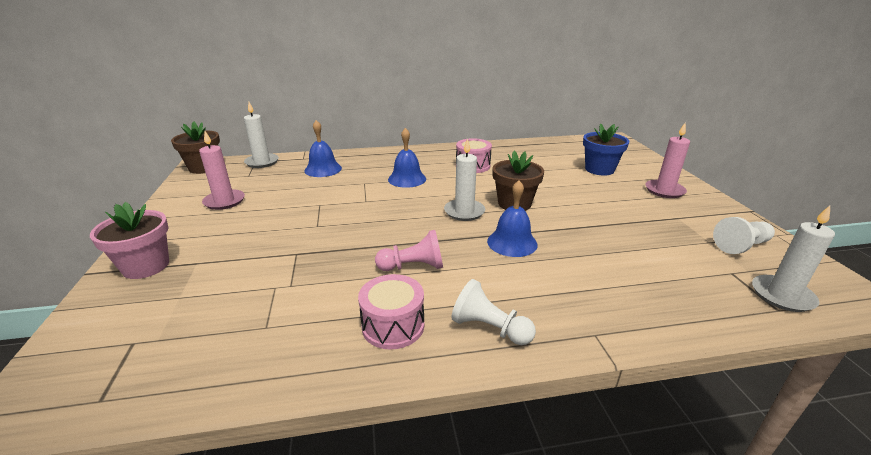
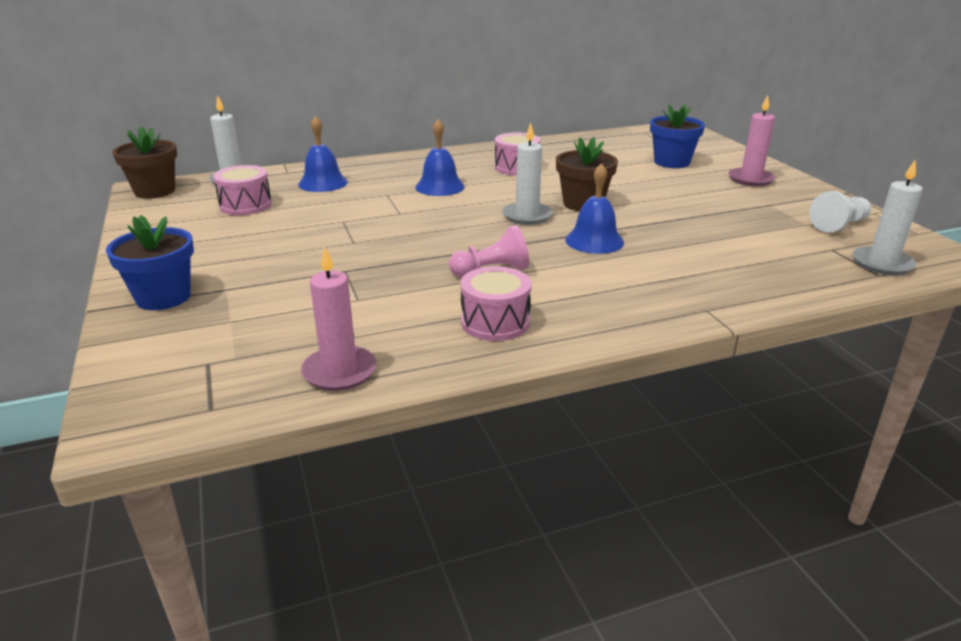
camera: 10 degrees left, 0 degrees up
pink flower pot [90,202,169,279] -> blue flower pot [106,215,194,310]
pink candle [199,131,245,210] -> pink candle moved to [301,246,377,391]
white pawn [451,279,536,345] -> none
none -> pink drum [213,165,272,215]

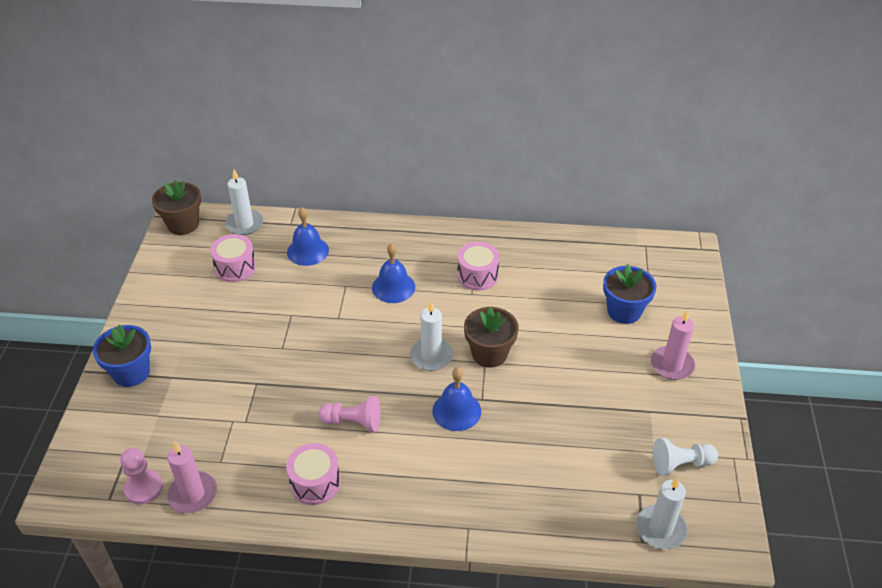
camera: 25 degrees right, 15 degrees up
none -> pink pawn [120,448,163,505]

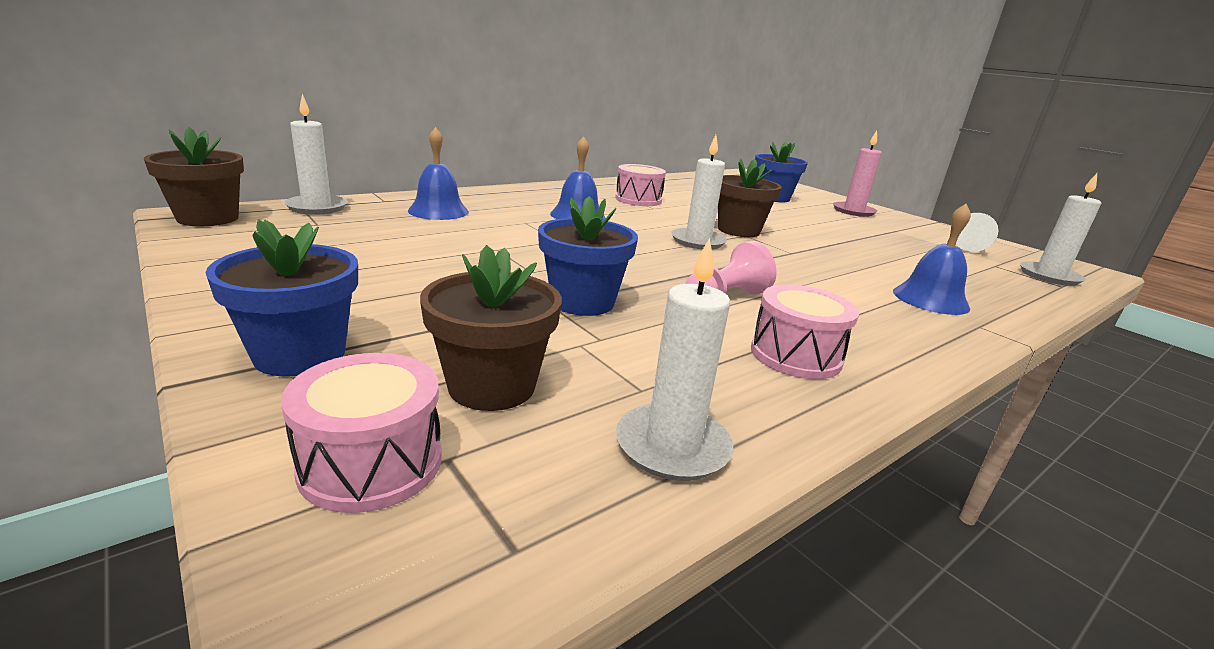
camera: 45 degrees left, 20 degrees down
pink pawn [120,448,163,505] -> none
pink candle [167,442,217,513] -> white candle [616,238,733,481]
pink drum [210,234,256,282] -> pink drum moved to [281,353,442,513]
blue bell [432,368,481,431] -> blue bell moved to [893,204,971,315]
none -> brown flower pot [420,245,562,411]
none -> blue flower pot [538,196,638,316]

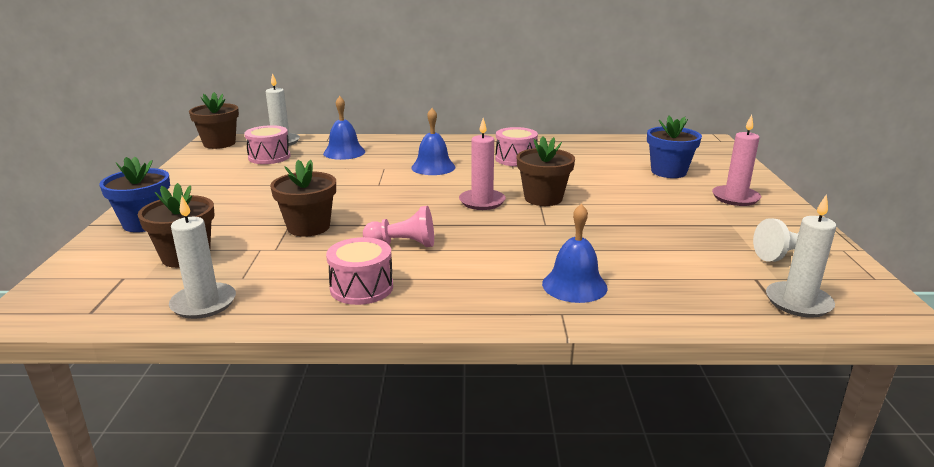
camera: 40 degrees right, 0 degrees up
pink drum [281,353,442,513] -> pink drum moved to [244,125,291,164]
blue flower pot [538,196,638,316] -> brown flower pot [270,160,336,237]
white candle [671,135,727,249] -> pink candle [459,118,506,210]

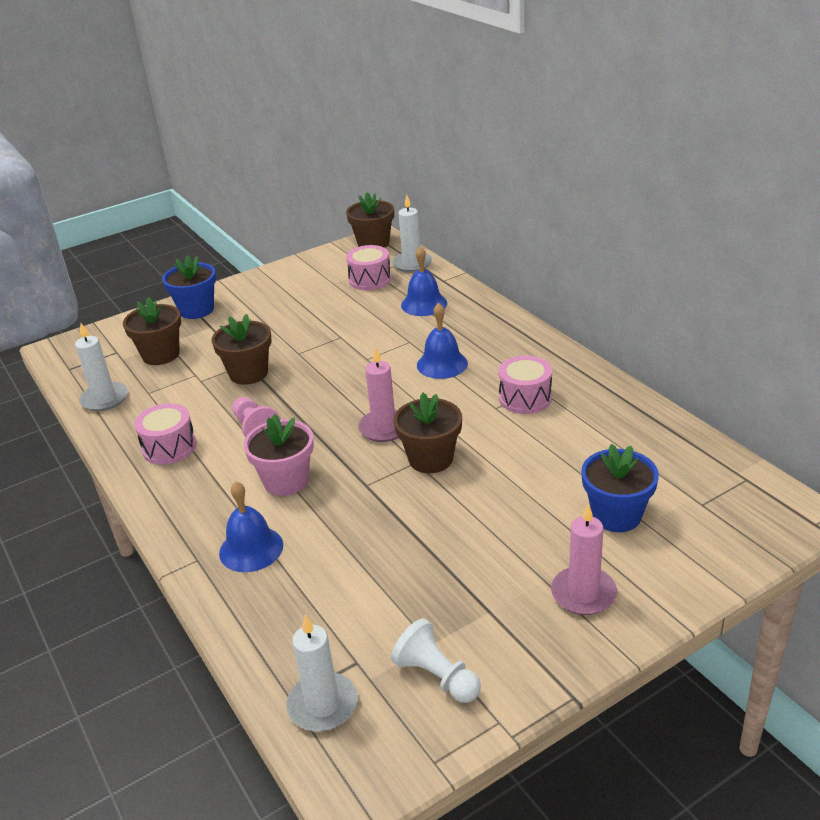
camera: 60 degrees right, 10 degrees up
none -> pink flower pot [244,414,314,496]

